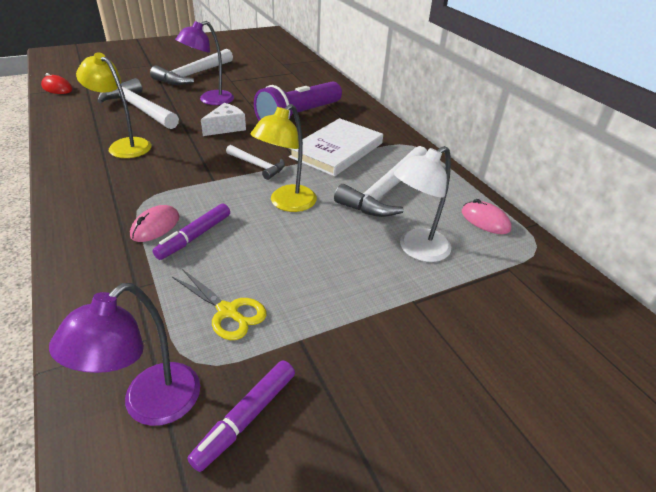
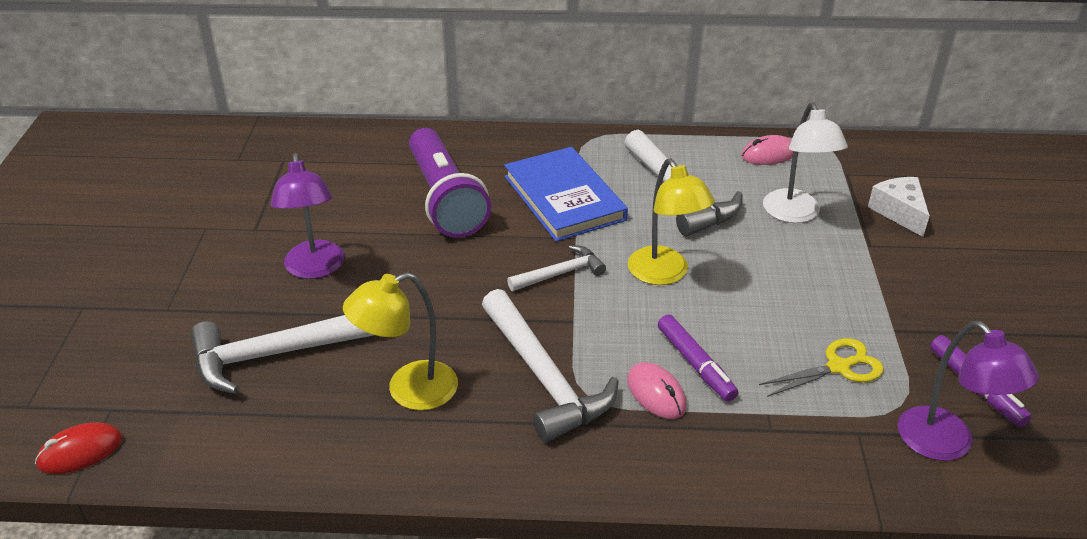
camera: 60 degrees left, 0 degrees up
white hammer [150,49,233,85] -> white hammer moved to [482,289,619,443]
white cheese [201,103,246,136] -> white cheese moved to [868,177,930,237]
white book [289,118,383,177] -> blue book [504,147,628,242]

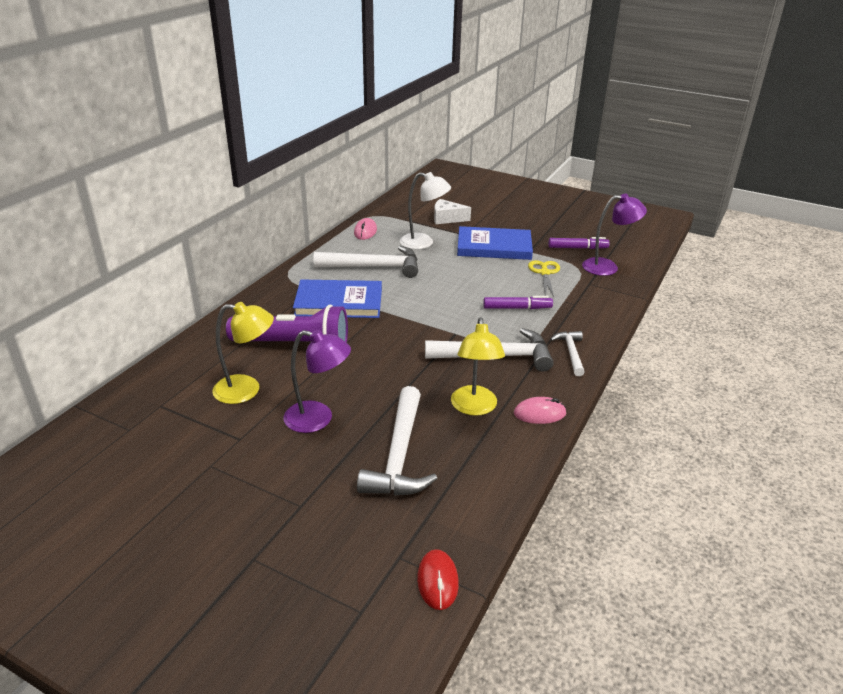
camera: 65 degrees left, 5 degrees down
white hammer [507,245,606,291] -> white hammer moved to [550,331,585,376]
pink mouse [627,362,687,419] -> pink mouse moved to [514,397,567,424]
yellow lamp [628,159,715,285] -> yellow lamp moved to [212,302,274,404]
none -> blue book [457,226,533,260]

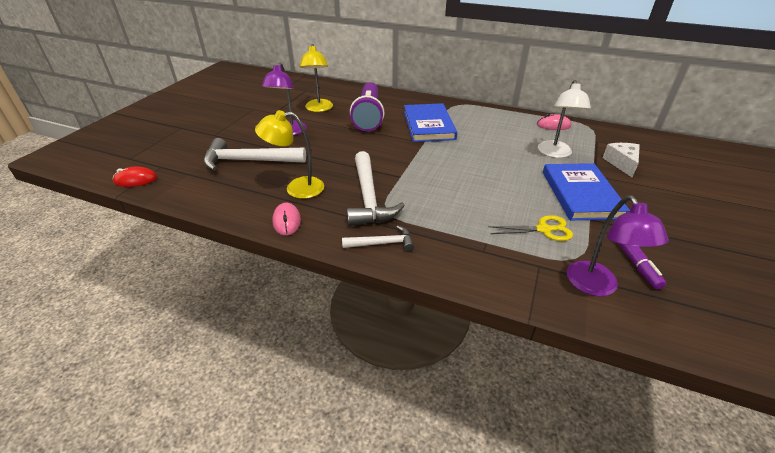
camera: 85 degrees right, 5 degrees up
white hammer [313,246,418,278] -> none
purple marker [483,296,553,309] -> none

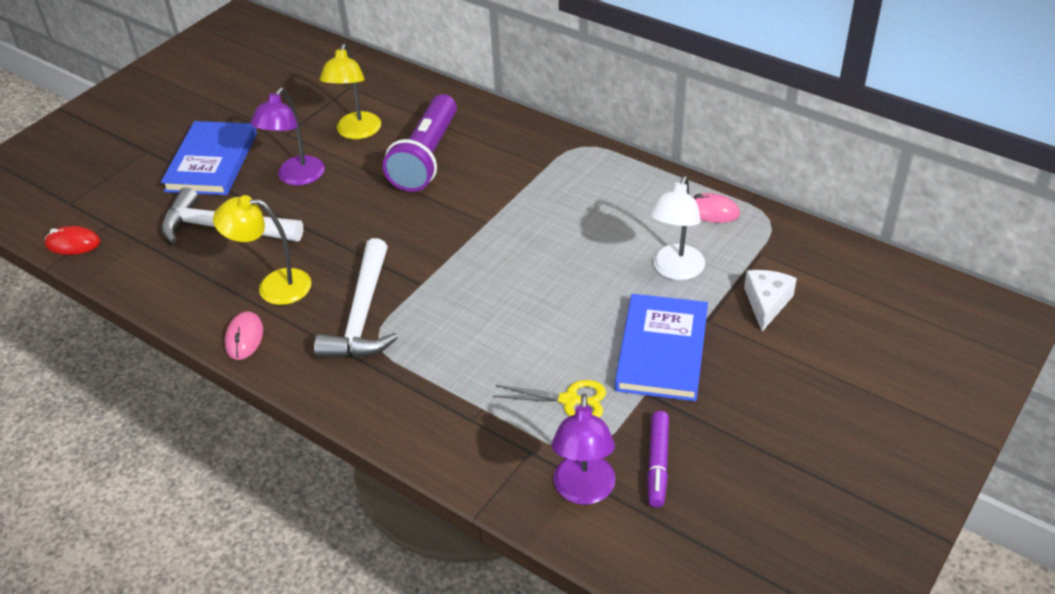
camera: 15 degrees right, 5 degrees up
white hammer [342,225,414,252] -> none
blue book [404,103,457,142] -> blue book moved to [161,121,257,195]

